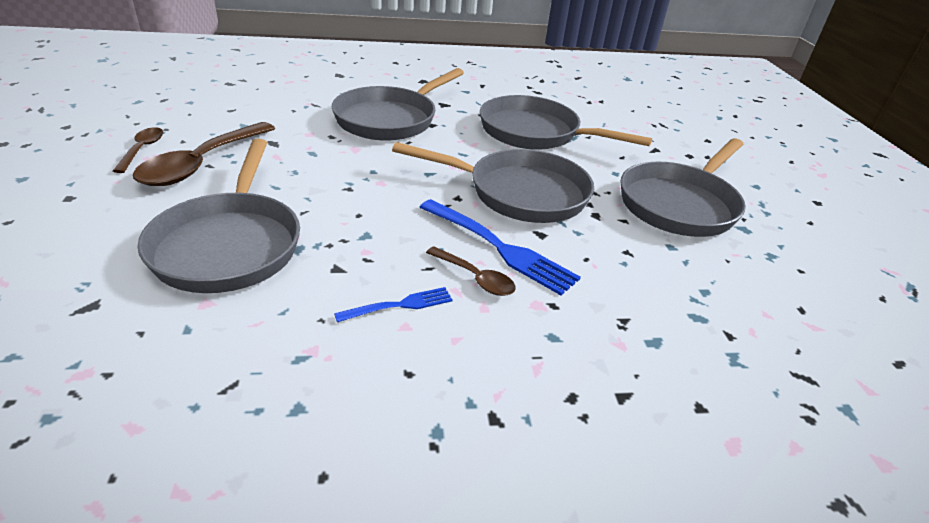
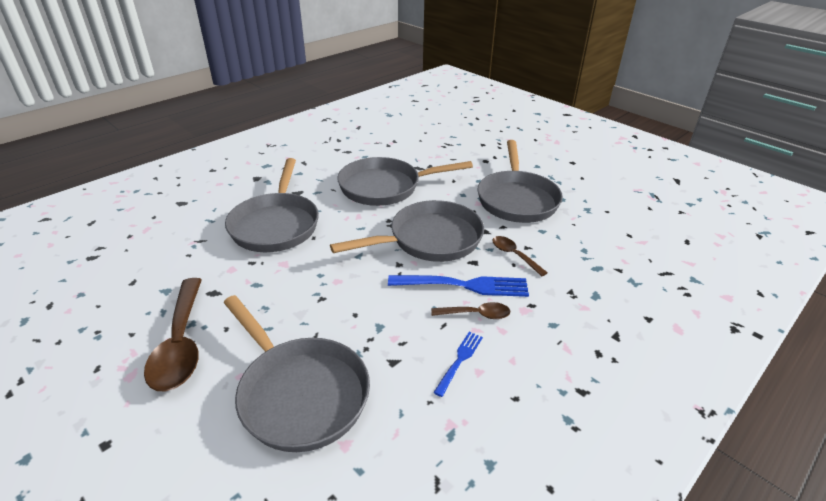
camera: 35 degrees left, 0 degrees up
brown spoon [113,127,163,173] -> brown spoon moved to [492,236,548,276]

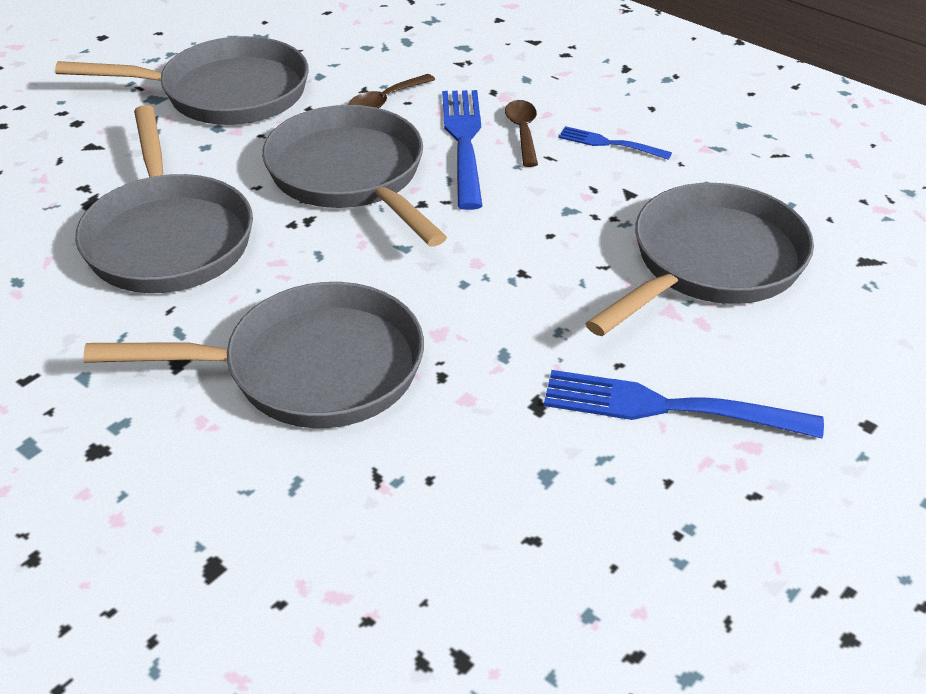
camera: 95 degrees left, 5 degrees up
brown spoon [144,278,202,391] -> blue fork [544,370,824,438]

